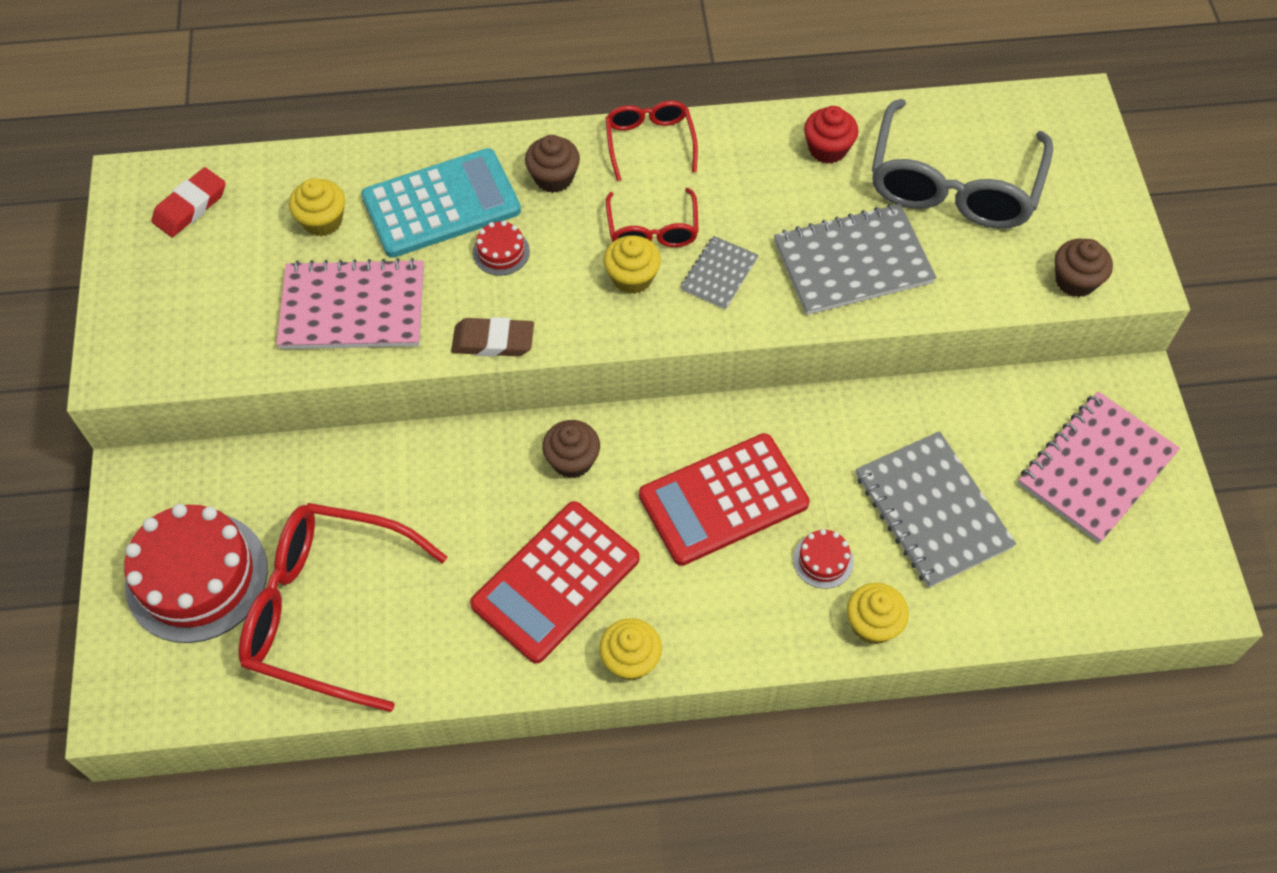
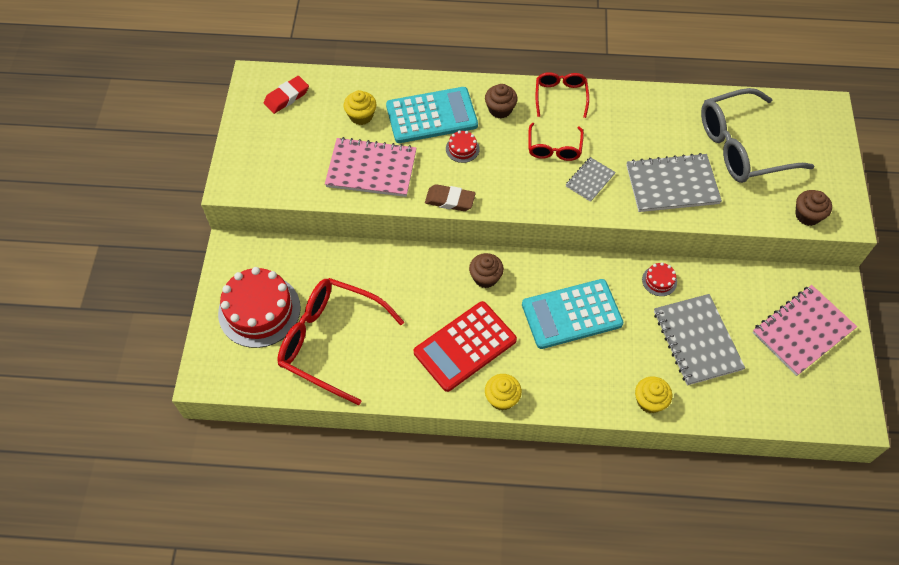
camera: 10 degrees right, 0 degrees up
yellow cupcake [604,235,661,294] -> none
red calculator [639,433,809,566] -> turquoise calculator [522,279,623,349]
red cake [793,529,854,589] -> red cake moved to [642,262,677,296]
red cupcake [804,106,858,164] -> none
grey glasses [872,99,1053,229] -> grey glasses turned 45 degrees clockwise [701,88,815,183]

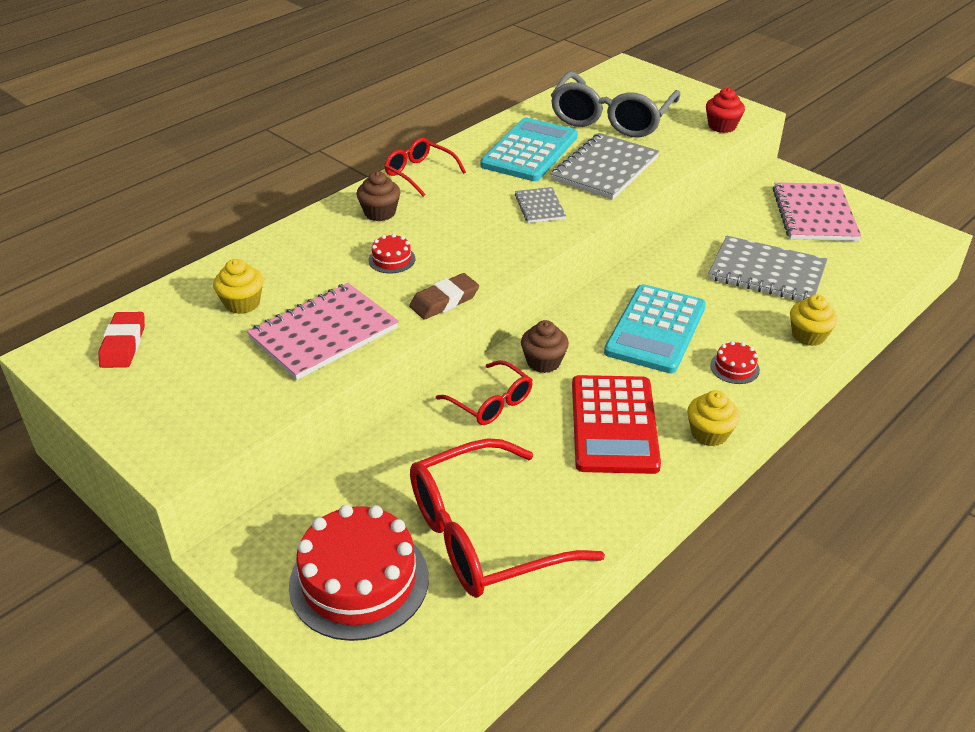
camera: 50 degrees left, 20 degrees down
turquoise calculator [386,87,478,143] -> turquoise calculator moved to [480,118,578,181]
red glasses [528,123,584,161] -> red glasses moved to [436,360,533,425]
red cake [642,262,677,296] -> red cake moved to [710,341,760,384]
brown cupcake [795,190,832,226] -> red cupcake [706,88,745,133]

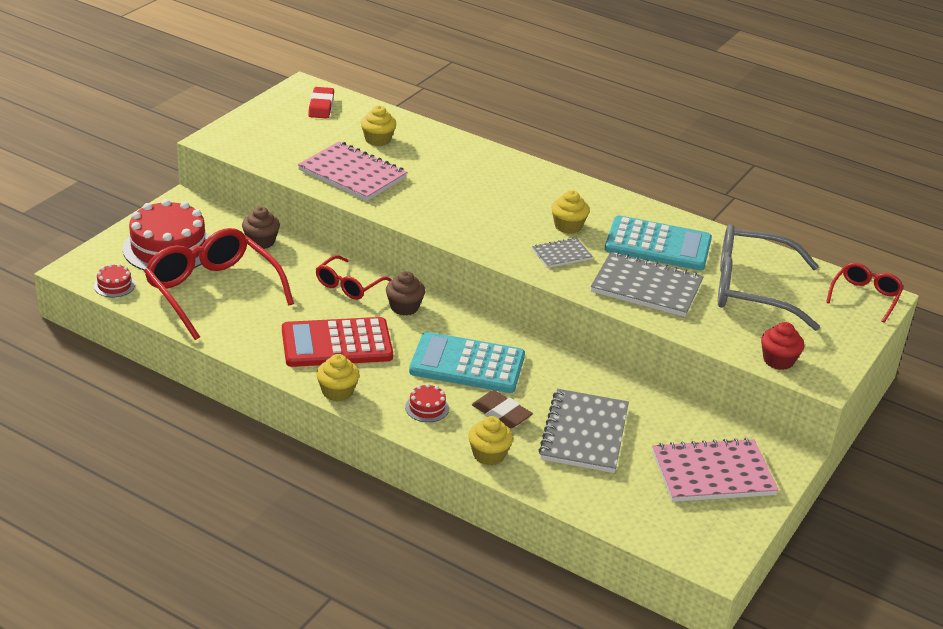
camera: 75 degrees right, 5 degrees down
red eraser [98,312,145,368] -> red eraser turned 75 degrees counterclockwise [308,87,334,119]
brown cupcake [357,171,400,221] -> brown cupcake moved to [242,207,280,249]
red cake [368,234,415,274] -> red cake moved to [94,264,135,297]
red glasses [384,138,466,197] -> red glasses moved to [826,263,904,323]
brown eraser [409,273,479,320] -> brown eraser moved to [472,390,533,428]
none -> yellow cupcake [551,190,590,234]

